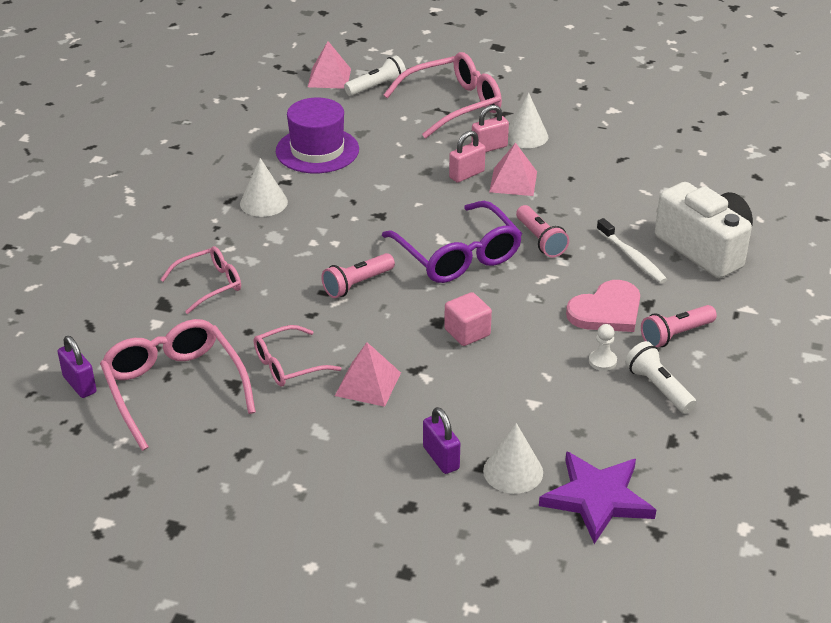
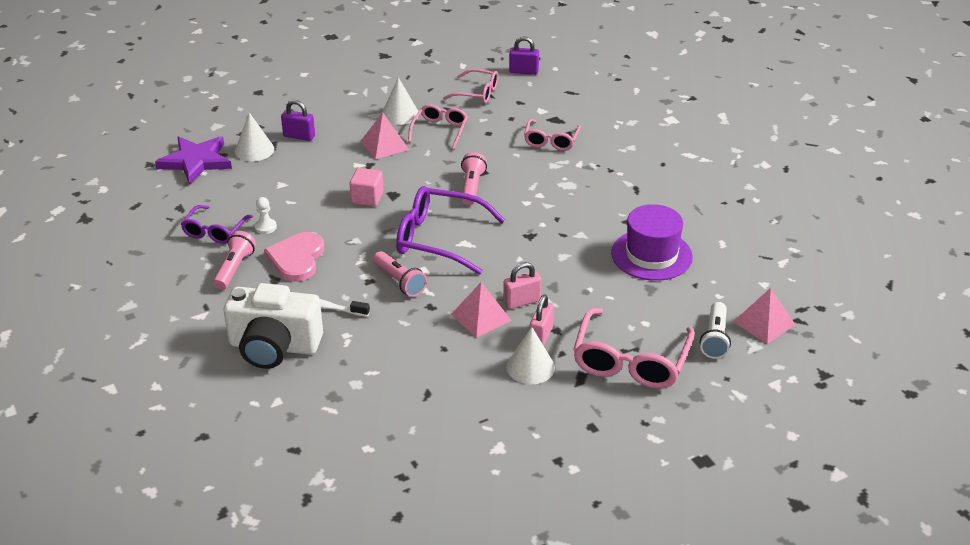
camera: 135 degrees right, 0 degrees up
pink glasses [100,319,256,451] -> pink glasses [443,69,498,104], size x0.59
white cone [240,158,288,217] -> white cone moved to [381,77,419,125]
pink padlock [449,131,486,183] -> pink padlock turned 60 degrees clockwise [503,262,541,309]
pink flashlight [516,205,569,257] -> pink flashlight turned 150 degrees counterclockwise [373,251,427,297]
white flashlight [625,341,697,414] -> purple glasses [181,205,253,244]

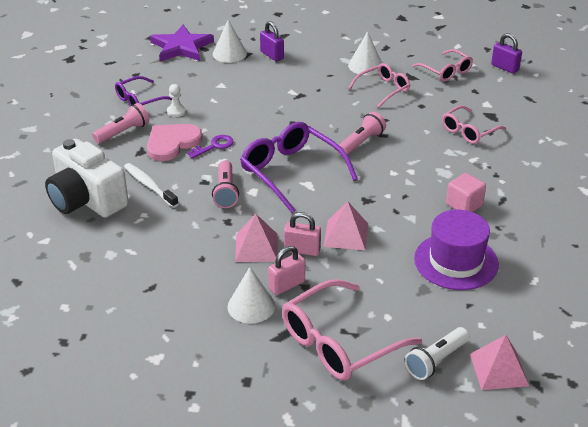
camera: 35 degrees right, 0 degrees up
pink cube [350,168,384,206] -> pink cube moved to [446,173,486,212]
pink pyramid [361,113,409,160] -> pink pyramid moved to [324,201,368,250]
none -> purple key [187,135,234,159]

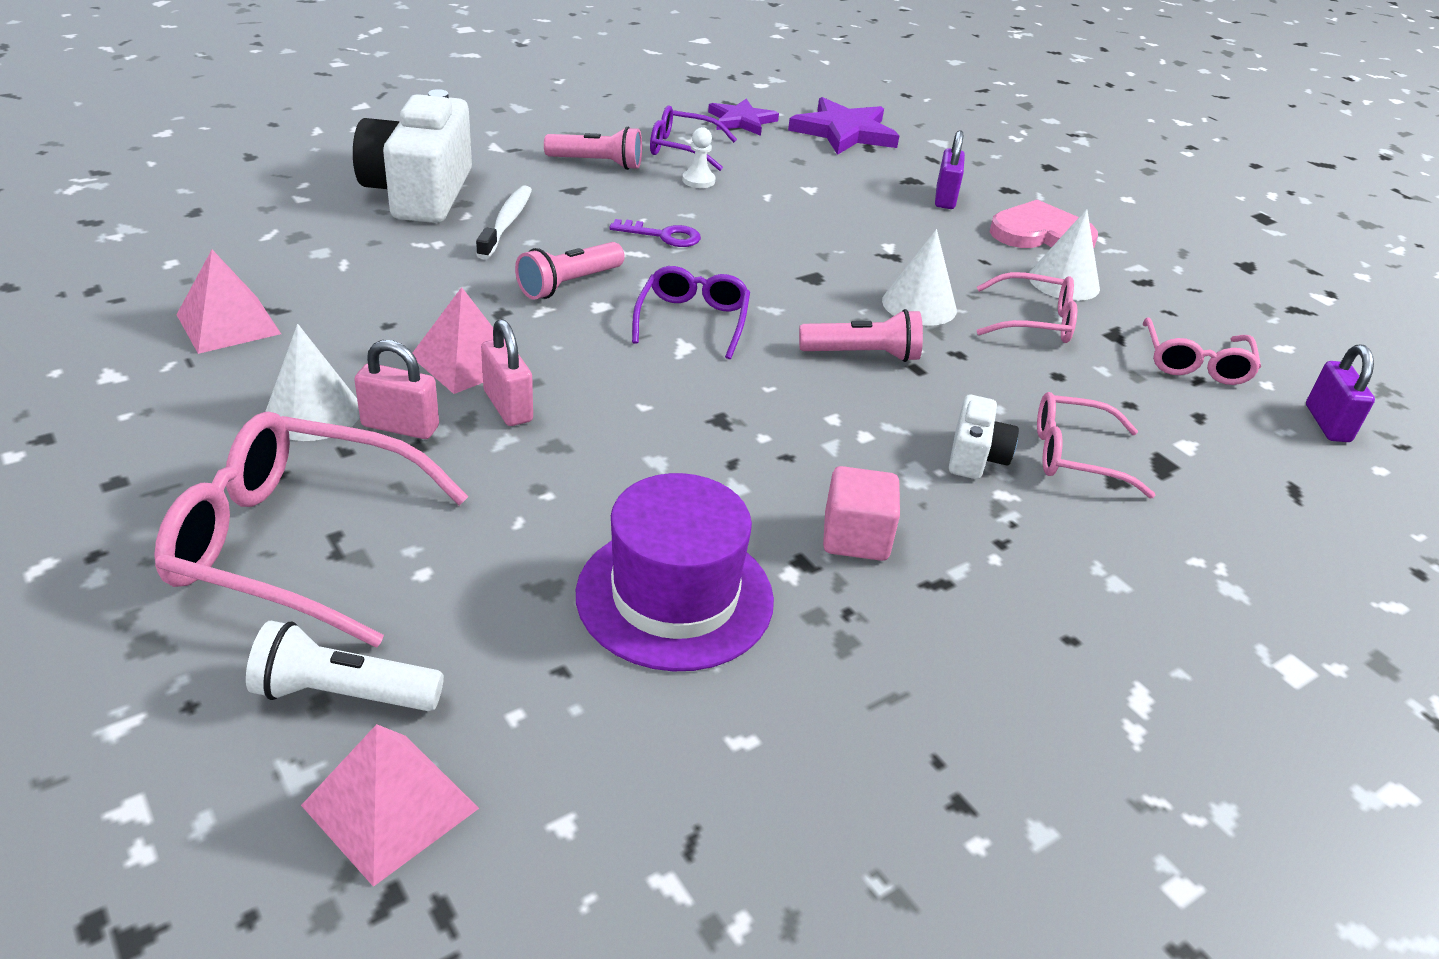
camera: 45 degrees right, 0 degrees up
pink heart [147,124,203,161] -> pink heart moved to [990,200,1098,248]
white cone [213,20,247,63] -> white cone moved to [882,229,957,326]
purple glasses [240,122,358,213] -> purple glasses [632,266,750,359], size x0.59
pink pyramid [324,201,368,250] -> pink pyramid moved to [176,250,281,354]
none -> purple star [708,99,779,136]
none -> white camera [949,395,1019,479]

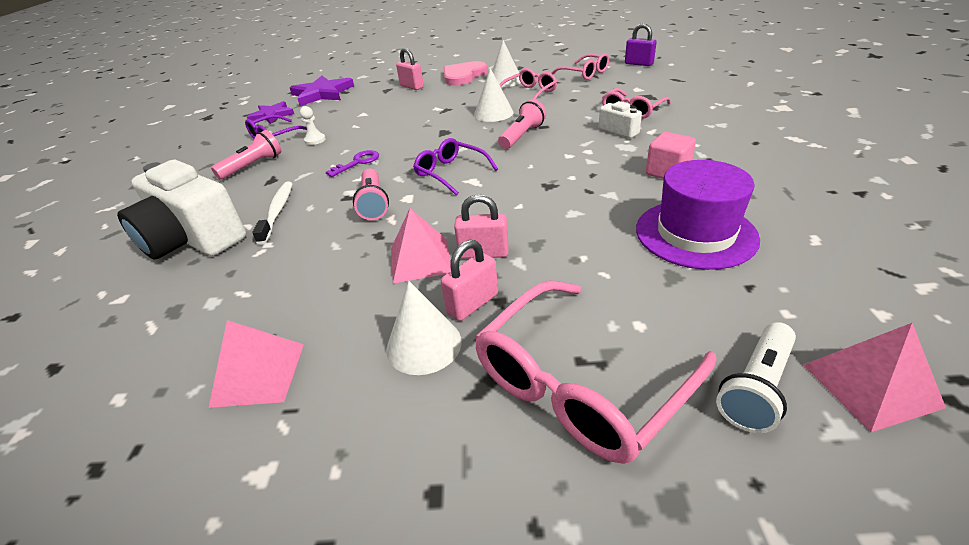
camera: 50 degrees left, 0 degrees up
white toothbrush [476,185,532,259] -> white toothbrush turned 45 degrees clockwise [252,181,293,245]
purple padlock [935,130,965,209] -> pink padlock [396,48,424,90]

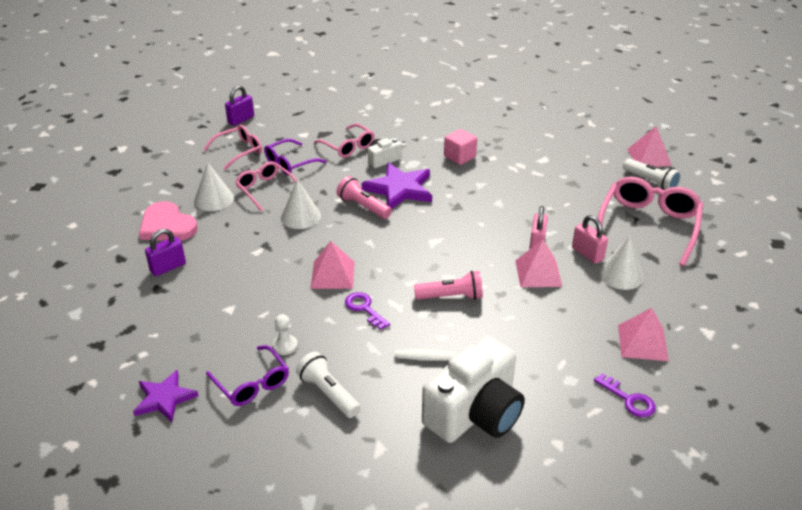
camera: 85 degrees left, 0 degrees up
pink flashlight [211,130,281,180] -> white flashlight [296,352,361,418]
purple star [290,76,354,106] -> purple star moved to [362,163,432,209]
pink padlock [396,48,424,90] -> purple padlock [145,229,186,276]
purple glasses [413,138,498,195] -> purple glasses moved to [264,139,326,175]
pink glasses [475,280,717,464] -> pink glasses turned 120 degrees counterclockwise [596,177,703,266]
purple hat [636,160,760,270] -> none
none -> pink pyramid [311,241,355,289]
none -> purple key [594,373,656,417]

